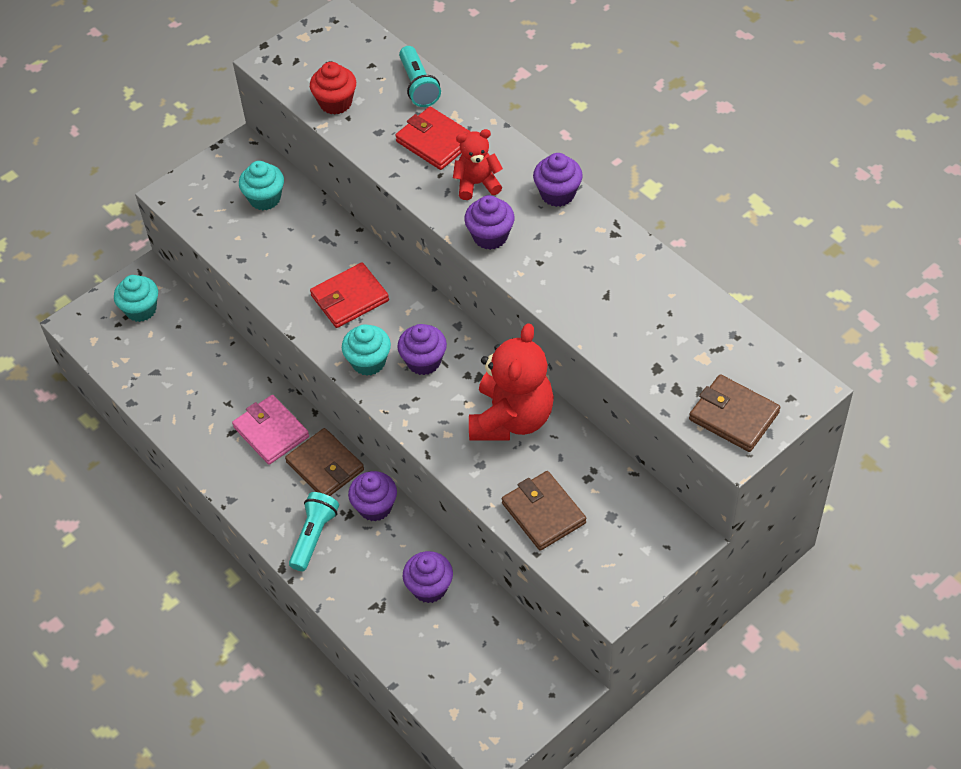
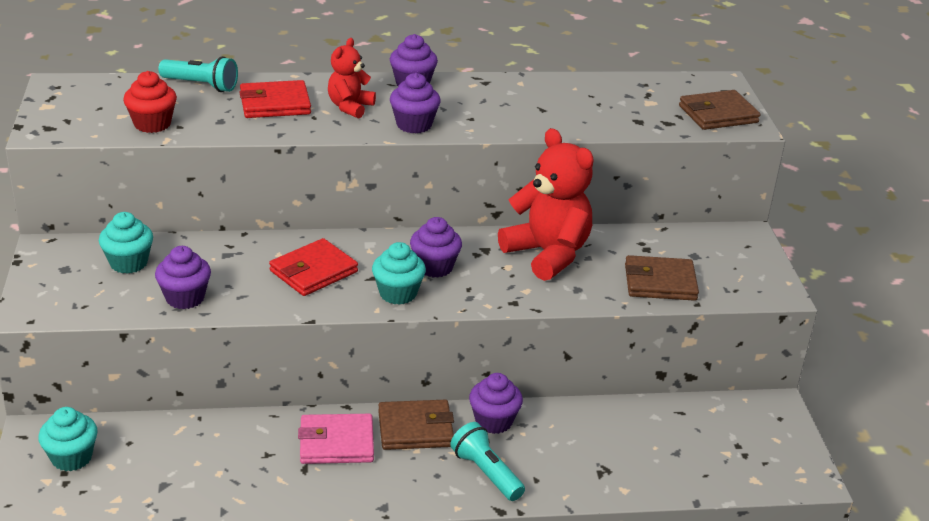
camera: 60 degrees left, 20 degrees down
red wallet [310,263,389,328] -> red wallet turned 45 degrees clockwise [269,238,358,296]
purple cupcake [403,551,453,603] -> purple cupcake moved to [155,246,211,309]

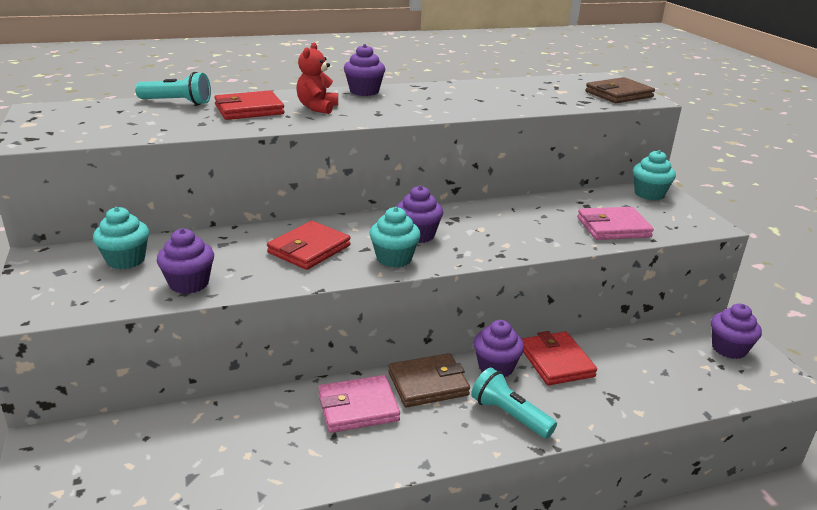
camera: 10 degrees left, 5 degrees down
turquoise cupcake [38,407,98,471] -> turquoise cupcake moved to [633,150,676,200]
red cupcake [123,71,177,133] -> none
purple cupcake [390,73,441,133] -> purple cupcake moved to [711,303,762,359]
red teddy bear [498,128,594,281] -> none
brown wallet [625,255,699,301] -> pink wallet [577,207,654,240]
none -> red wallet [522,331,597,385]

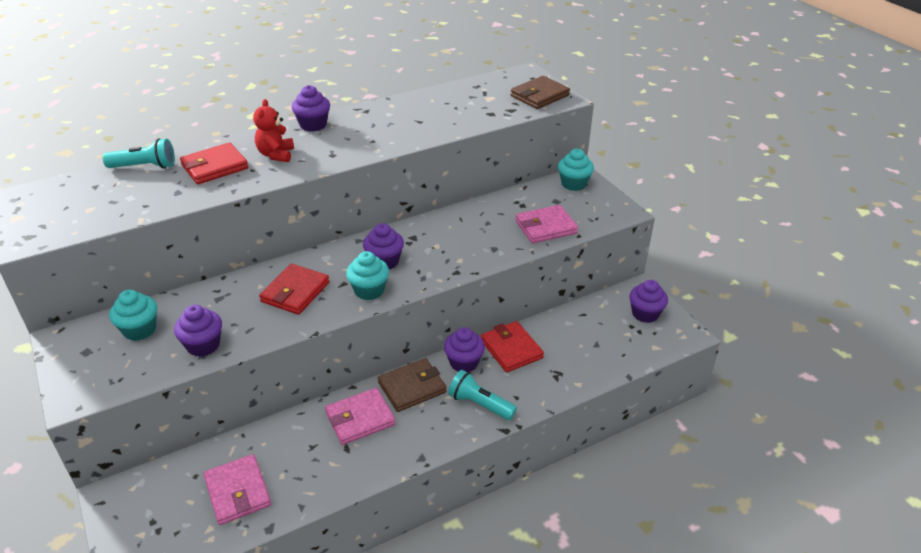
camera: 10 degrees left, 10 degrees up
none -> pink wallet [204,454,271,525]

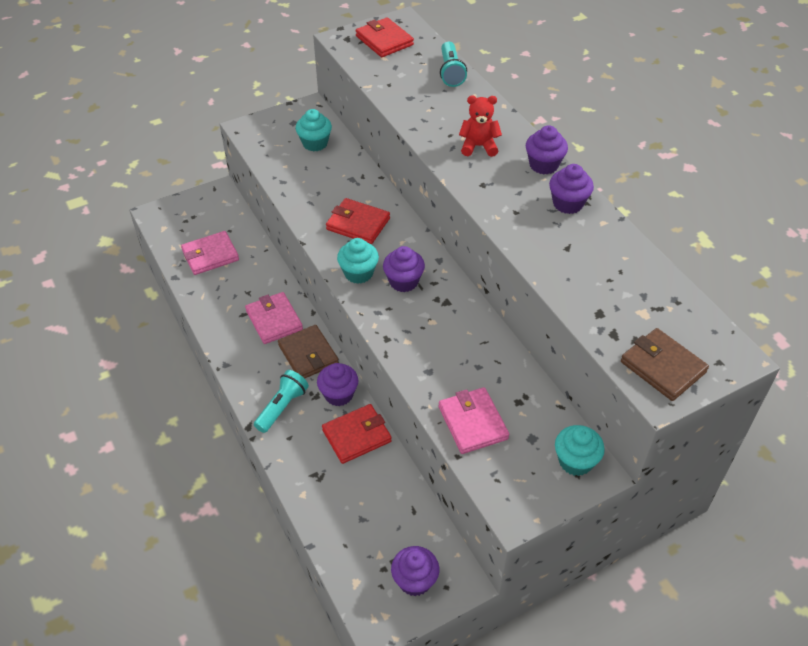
camera: 90 degrees right, 10 degrees up
purple cupcake [174,305,222,357] -> purple cupcake moved to [549,164,594,214]
red wallet [180,142,248,184] -> red wallet moved to [356,17,414,57]

